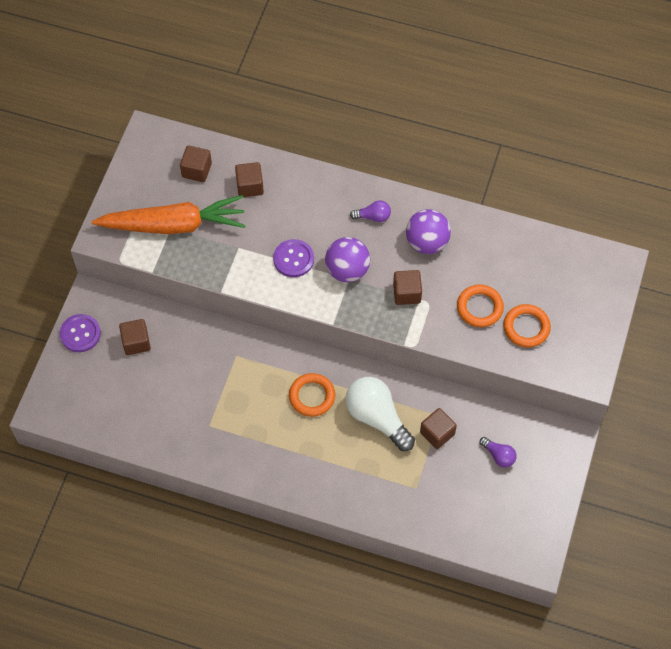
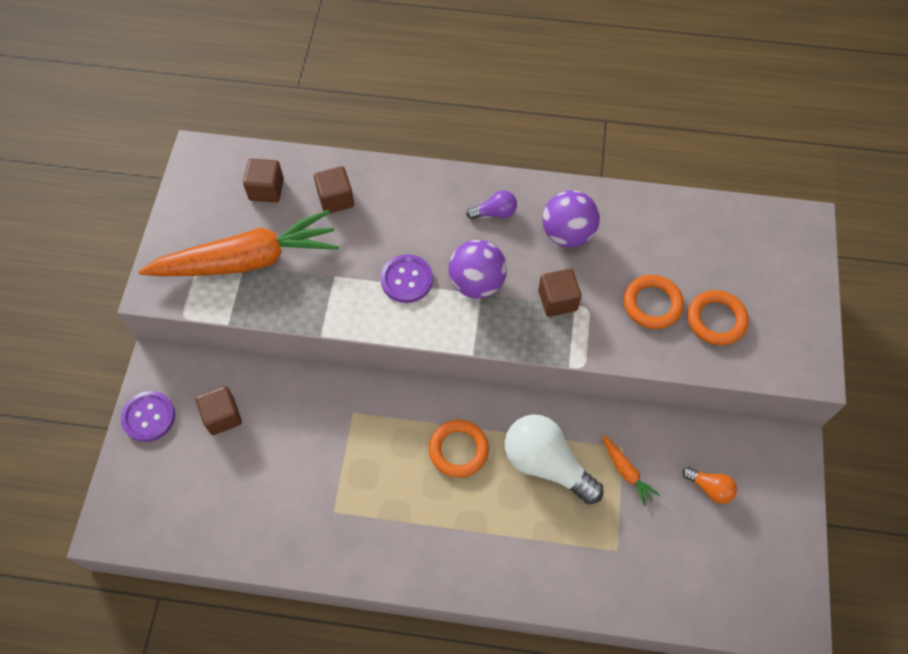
camera: 10 degrees left, 0 degrees up
brown cube [420,408,457,449] -> orange carrot [601,435,660,506]
purple light bulb [480,437,517,467] -> orange light bulb [682,467,737,504]

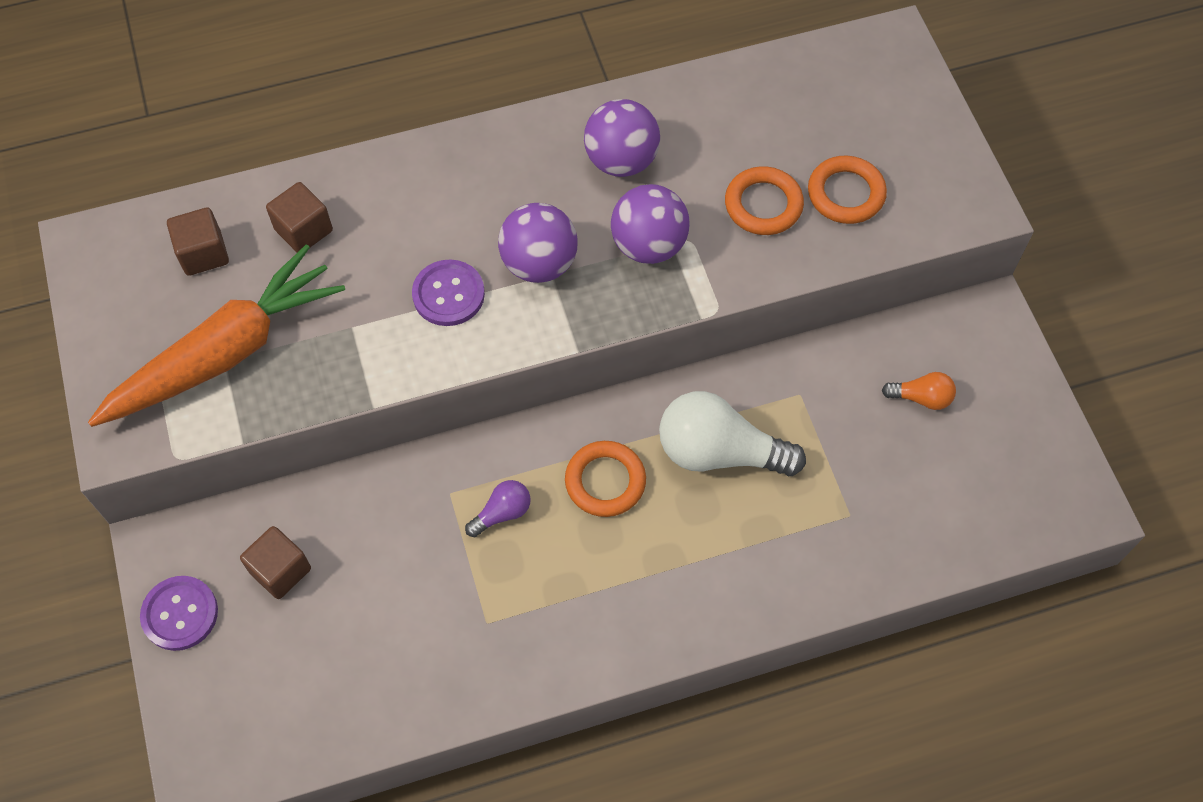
camera: 25 degrees left, 0 degrees up
purple light bulb [466,191,517,219] -> purple light bulb moved to [465,480,530,537]
brown cube [538,268,582,317] -> purple ball [611,184,690,264]
orange carrot [601,435,660,506] -> none

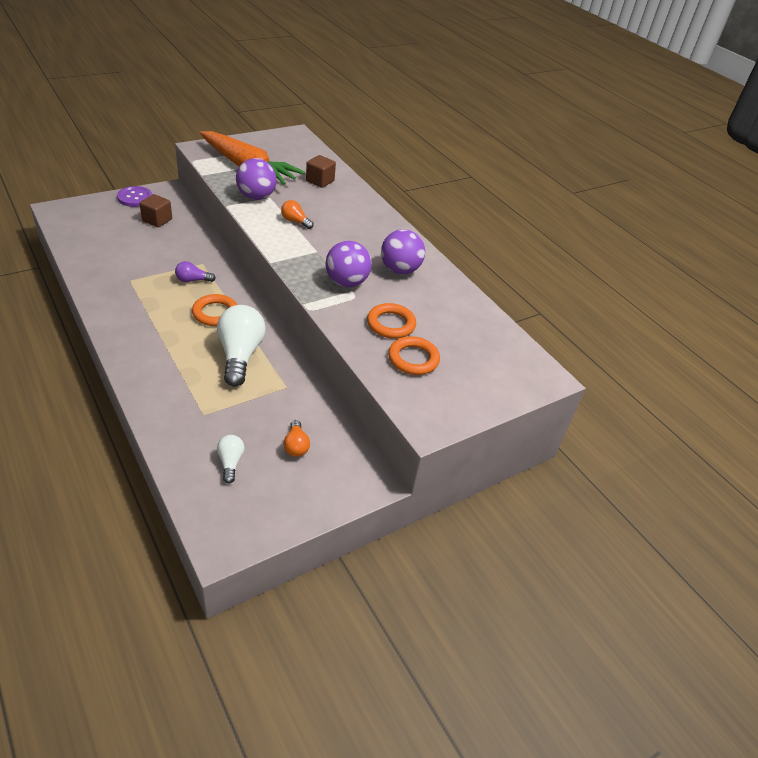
camera: 70 degrees right, 20 degrees down
brown cube [167,207,229,276] -> none
purple button [412,260,485,326] -> orange light bulb [281,200,314,229]
purple light bulb [465,480,530,537] -> purple light bulb turned 135 degrees clockwise [175,261,216,282]
purple ball [498,203,578,283] -> purple ball moved to [236,158,277,200]
none -> white light bulb [217,435,244,484]

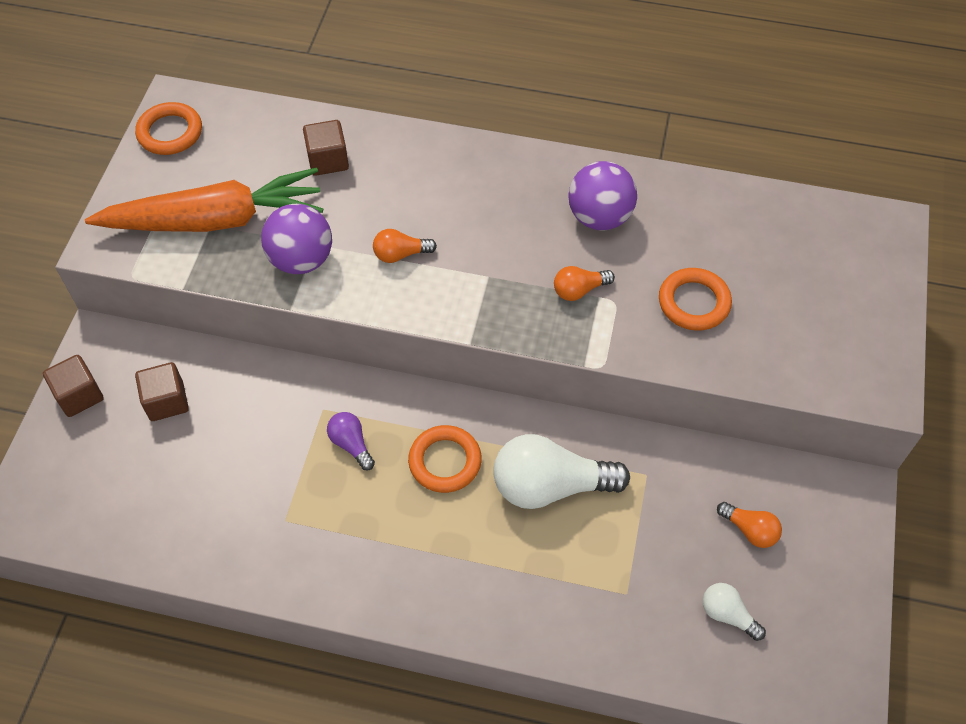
camera: 40 degrees left, 15 degrees up
purple button [117,186,152,207] -> brown cube [43,355,104,417]
purple light bulb [175,261,216,282] -> purple light bulb turned 105 degrees clockwise [327,412,375,470]
white light bulb [217,305,266,387] -> white light bulb turned 45 degrees counterclockwise [493,434,630,509]
purple ball [326,241,372,287] -> orange light bulb [554,266,615,301]
orange ring [388,336,440,375] -> orange ring moved to [135,102,202,155]

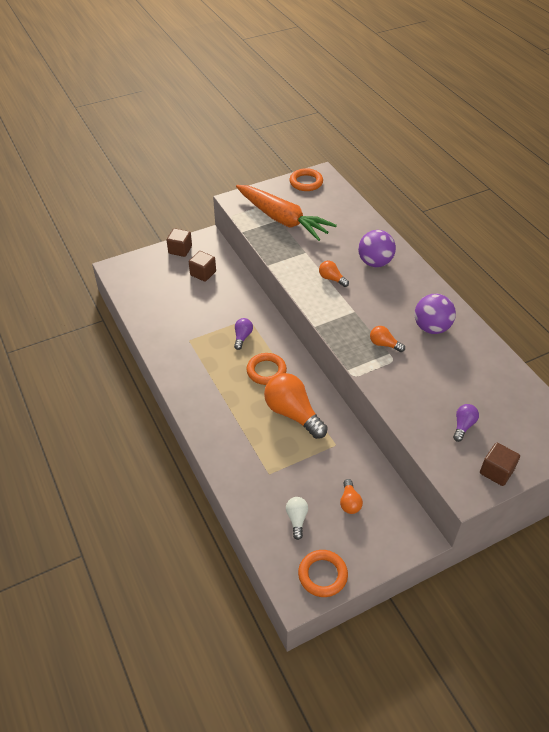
camera: 50 degrees right, 10 degrees down
purple ball [261,204,332,274] -> purple ball moved to [358,230,396,267]
brown cube [303,120,349,176] -> brown cube moved to [480,443,520,486]
white light bulb [493,434,630,509] -> orange light bulb [264,373,328,439]
orange ring [659,268,732,331] -> orange ring moved to [298,550,348,597]
none -> purple light bulb [453,404,479,442]

